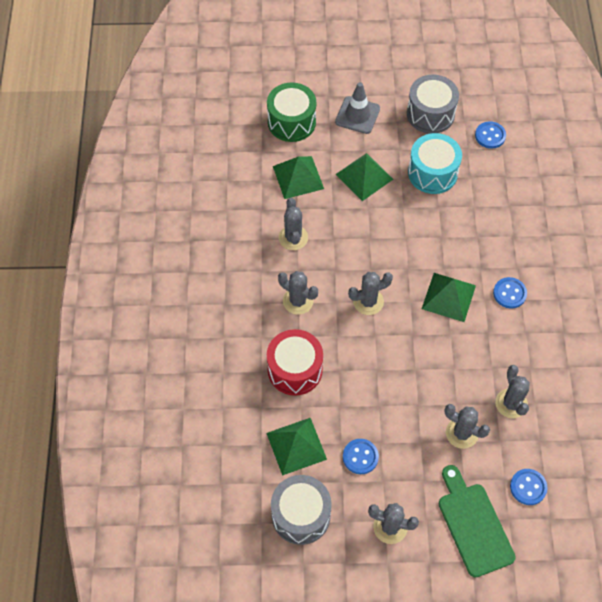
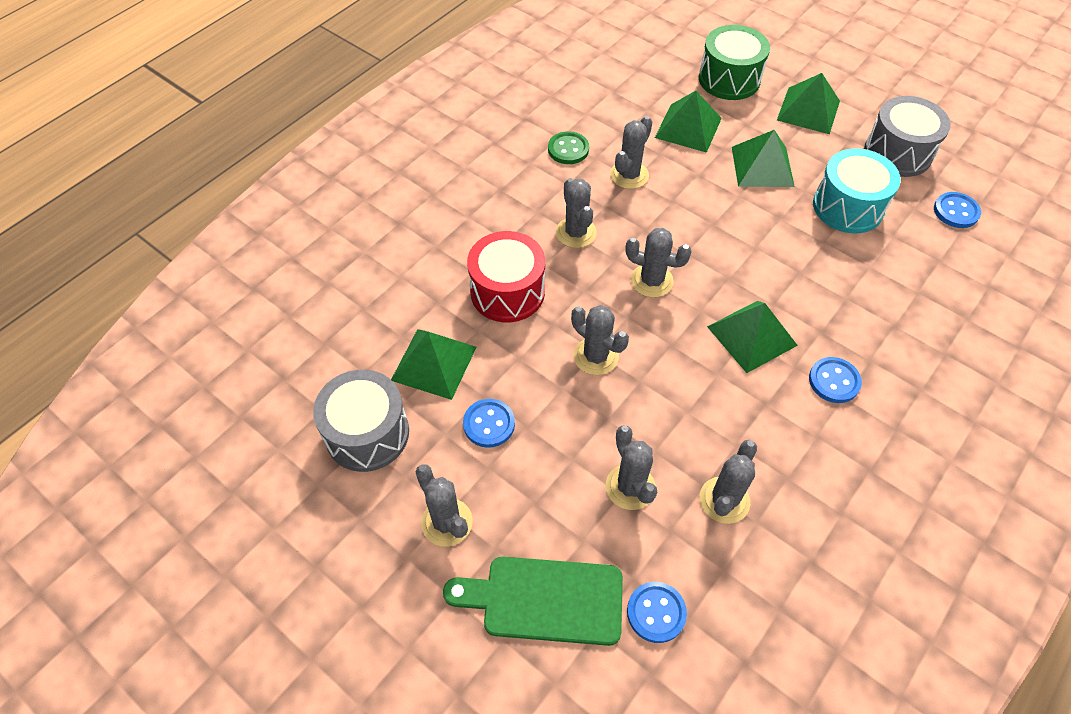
camera: 40 degrees right, 5 degrees down
grey traffic cone [335,82,380,134] -> green pyramid [777,73,840,134]
green cutting board [439,465,516,578] -> green cutting board turned 105 degrees counterclockwise [443,557,623,646]
none -> green button [548,131,589,164]
none -> grey cactus [571,305,629,375]

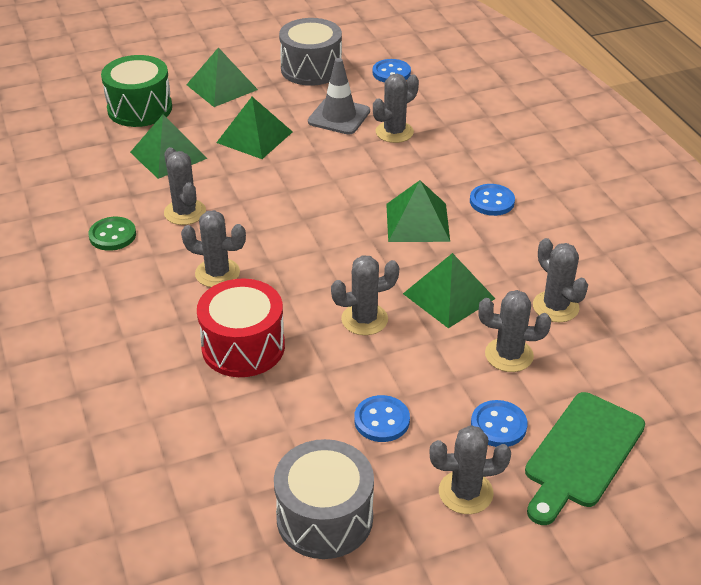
camera: 60 degrees left, 15 degrees down
green pyramid [391,329,476,400] -> green pyramid moved to [403,253,495,328]
grey cactus [625,228,692,298] -> grey cactus moved to [373,74,419,143]
blue button [627,582,687,643] -> blue button moved to [471,400,527,447]
turquoise drum [813,148,901,233] -> grey traffic cone [308,58,370,135]

